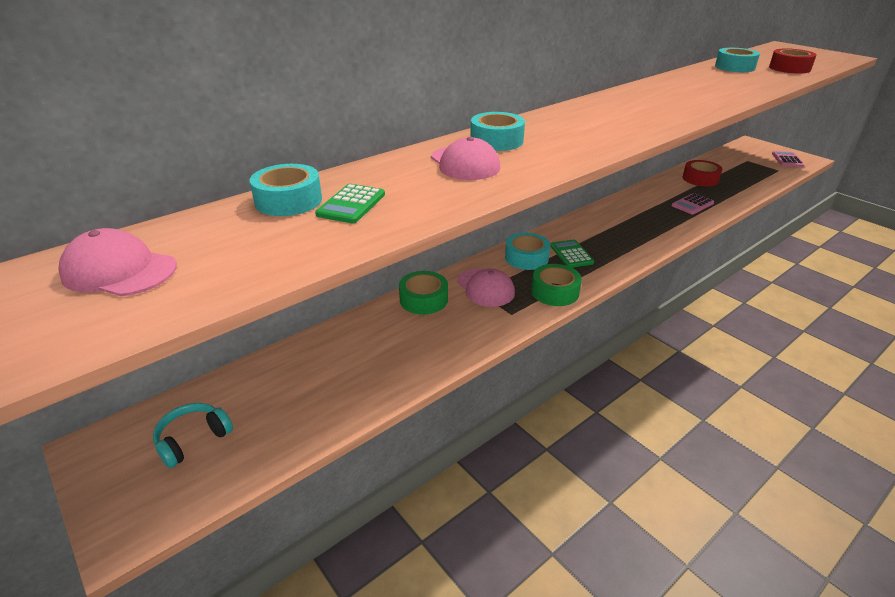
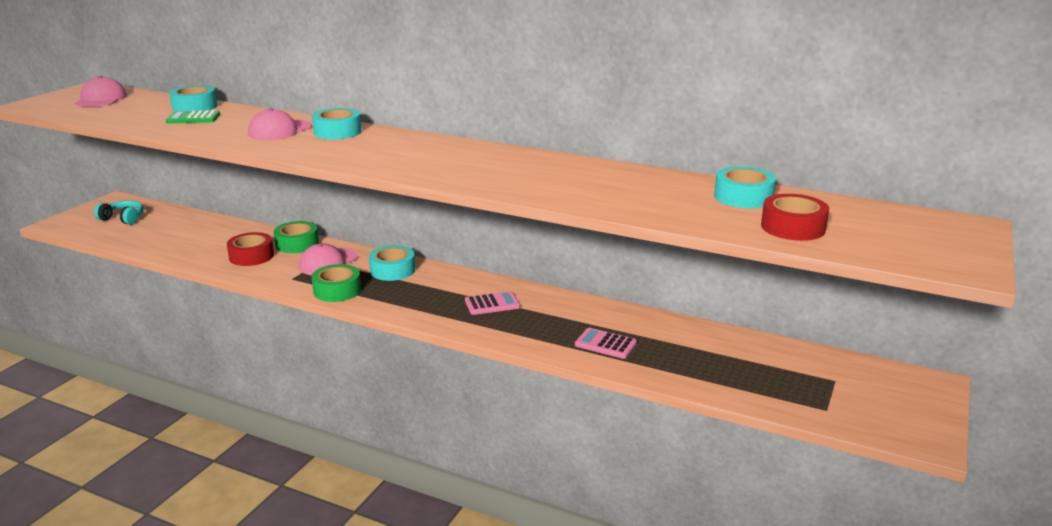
camera: 65 degrees right, 10 degrees down
green calculator [550,239,594,268] -> none
red tape [683,160,723,187] -> red tape moved to [227,232,274,266]
pink calculator [772,151,805,167] -> pink calculator moved to [465,291,520,315]

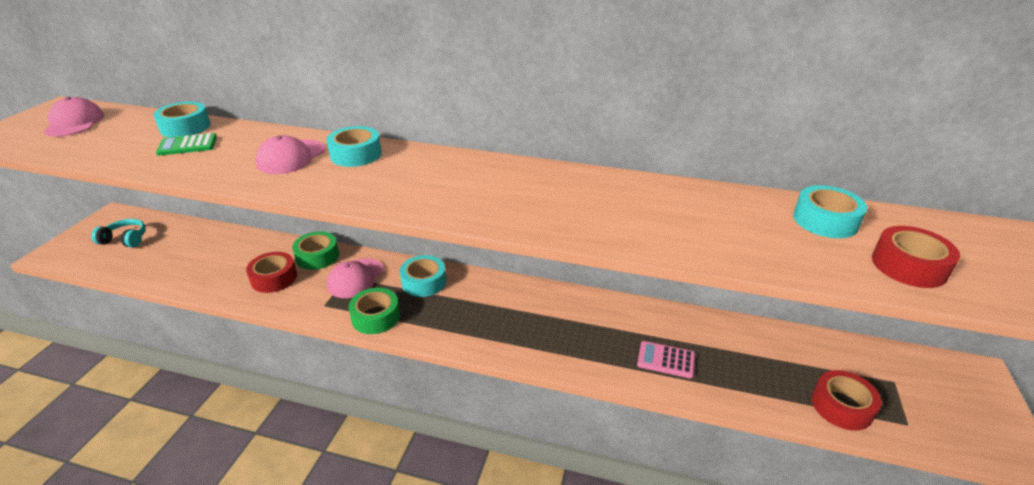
camera: 10 degrees left, 10 degrees up
pink calculator [465,291,520,315] -> none
none -> red tape [812,370,882,430]

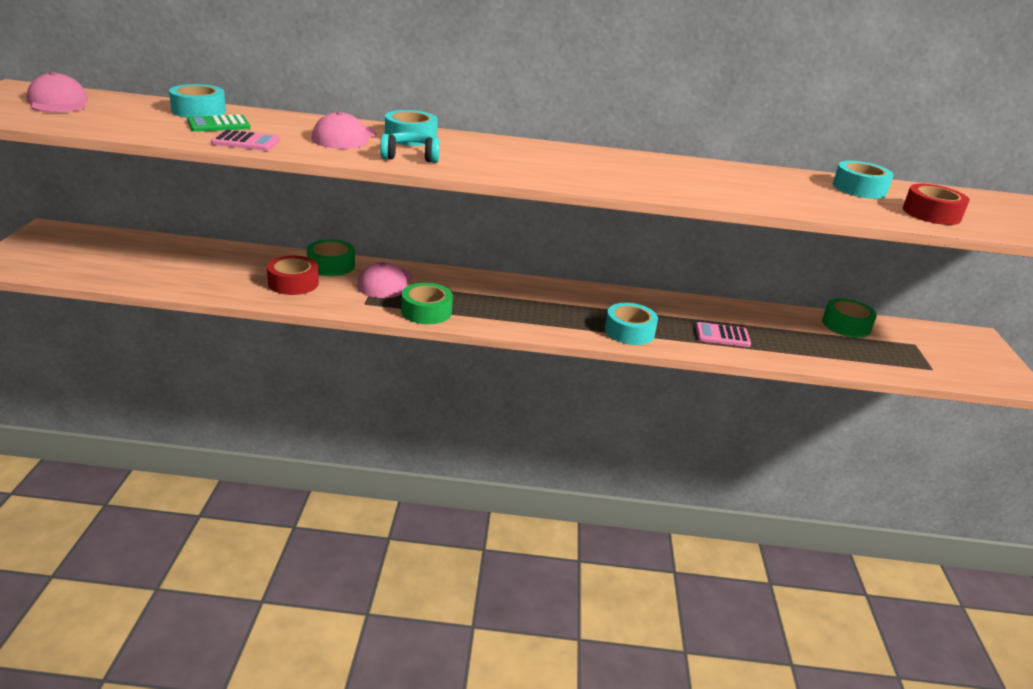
camera: 15 degrees left, 5 degrees down
turquoise headphones [91,219,146,248] -> turquoise headphones moved to [380,132,440,163]
turquoise tape [400,255,446,297] -> turquoise tape moved to [605,303,658,345]
red tape [812,370,882,430] -> none
none -> pink calculator [211,130,280,151]
none -> green tape [822,298,877,338]

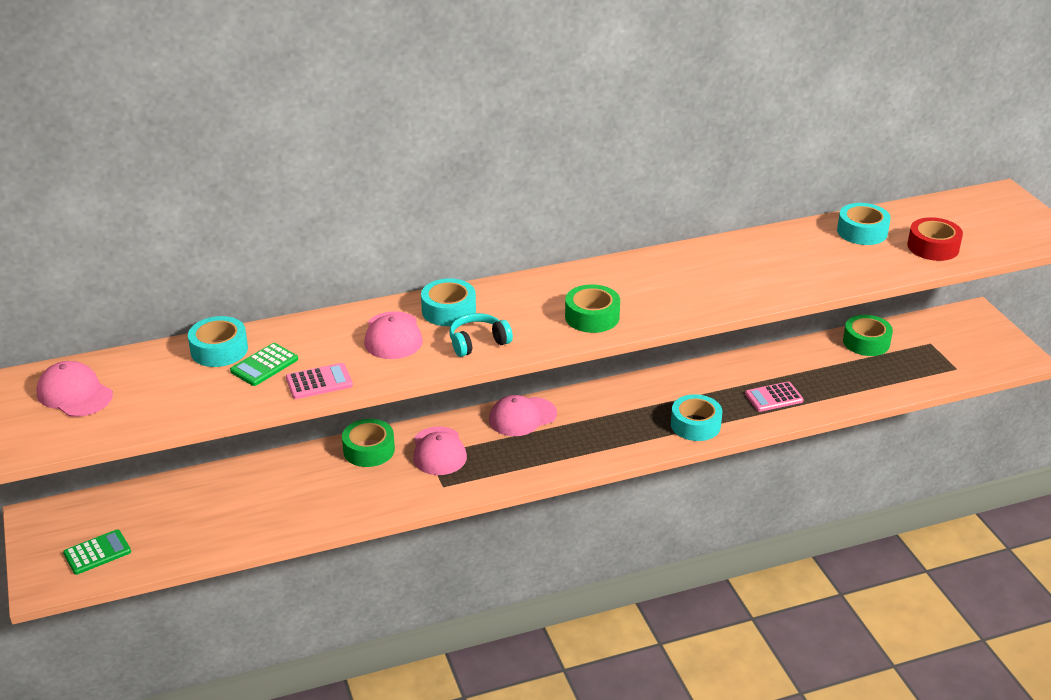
camera: 20 degrees left, 5 degrees up
red tape [267,256,319,295] -> none
green tape [401,283,453,324] -> green tape moved to [565,284,620,333]
none -> green calculator [63,530,131,575]
none -> pink cap [489,395,557,436]

